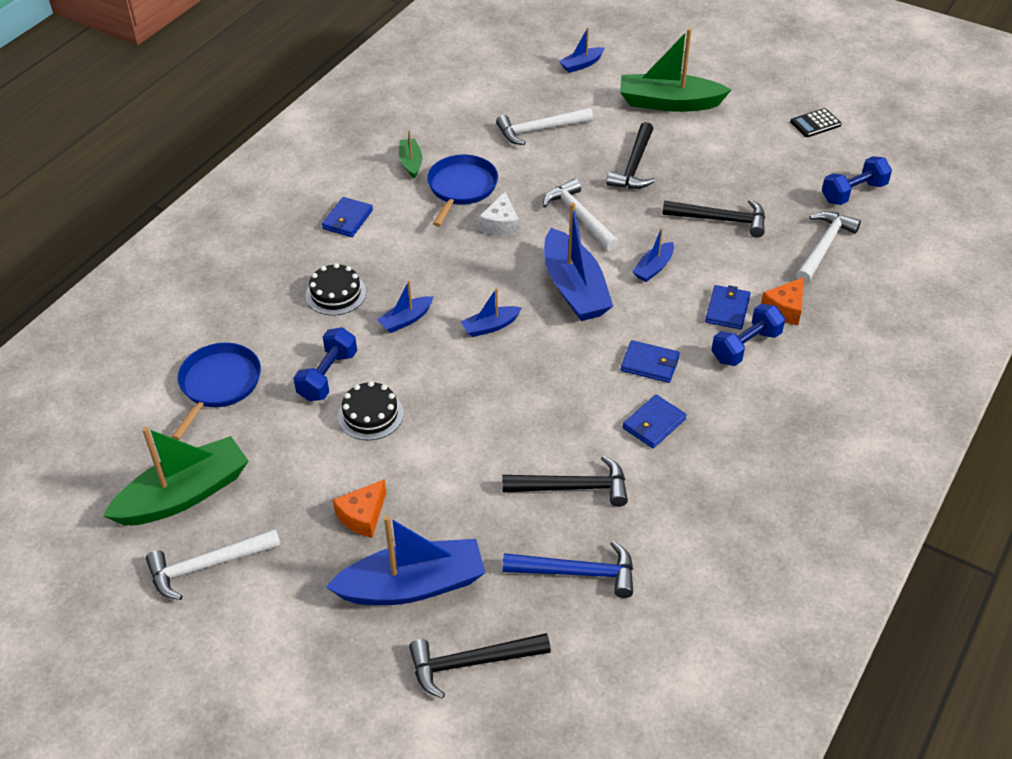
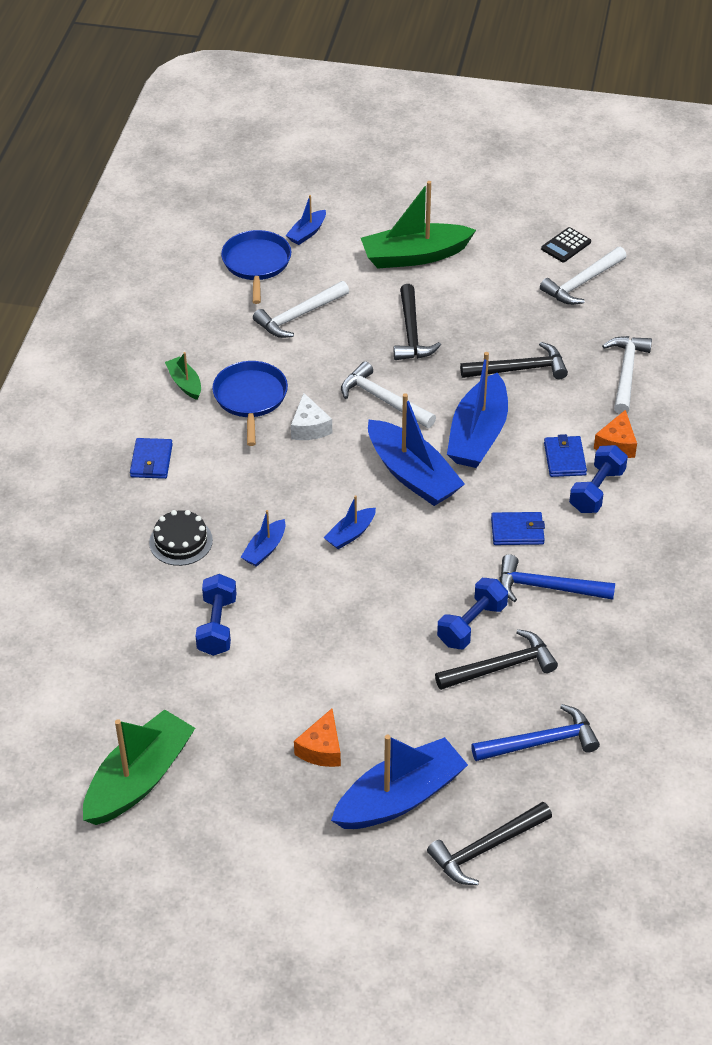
camera: 20 degrees left, 0 degrees up
white hammer [146,528,281,600] -> white hammer moved to [540,247,627,305]
blue pan [171,343,261,440] -> blue pan moved to [221,230,291,304]
black cake [338,381,404,440] -> none
blue wallet [623,395,686,448] -> blue hammer [499,554,615,602]
blue boat [632,228,674,282] -> blue boat [447,352,508,468], size x2.04
blue dumbbell [822,156,892,205] -> blue dumbbell moved to [437,578,508,649]

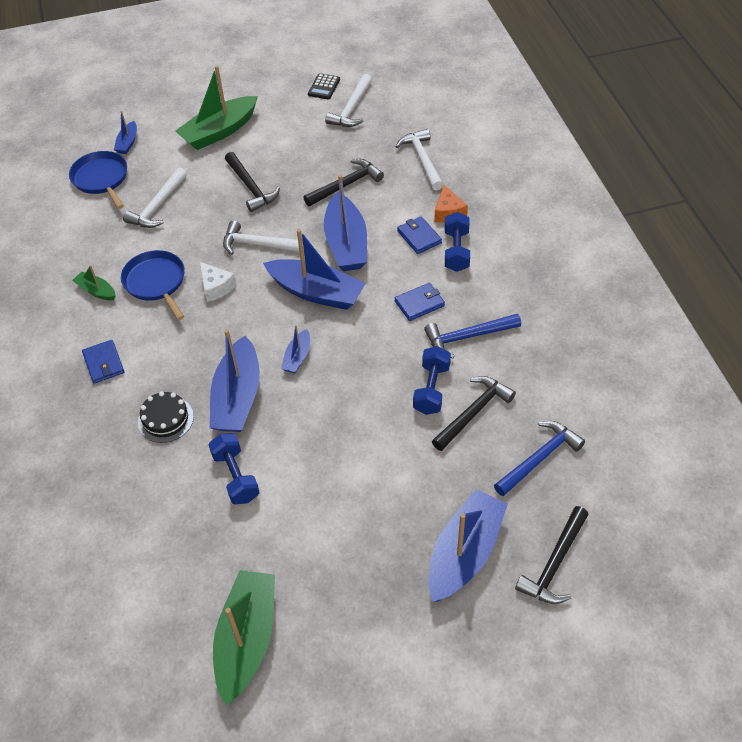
camera: 25 degrees left, 5 degrees up
blue boat [241,510,286,567] -> blue boat [210,329,260,432], size x2.04
orange cheese [294,709,341,767] -> none

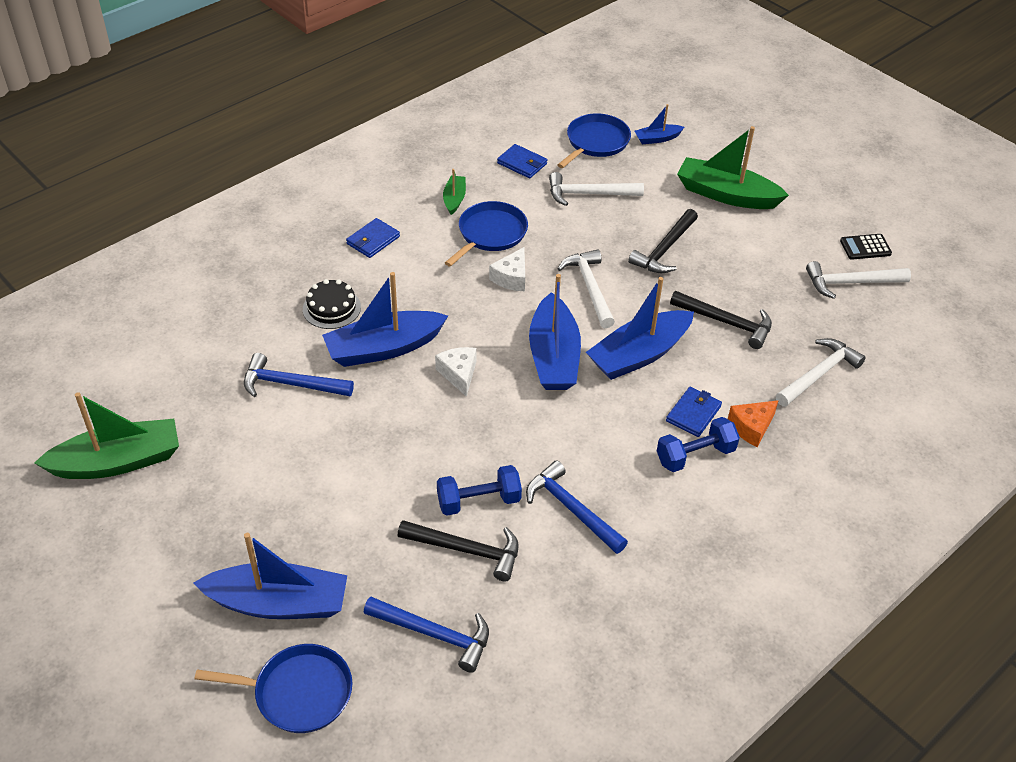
camera: 60 degrees right, 5 degrees down
blue dumbbell [208,433,260,504] -> blue hammer [244,353,354,397]
blue boat [281,325,310,373] -> white cheese [435,347,477,397]
blue wallet [395,283,445,321] -> blue wallet moved to [497,144,547,178]
black hammer [515,506,589,604] -> blue pan [195,644,352,733]

